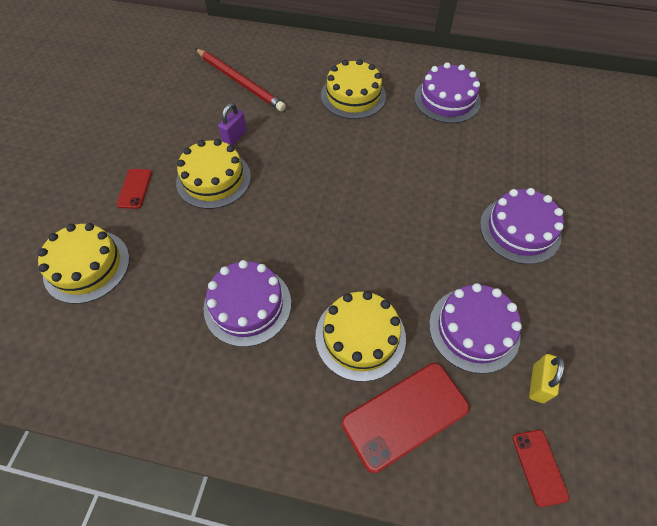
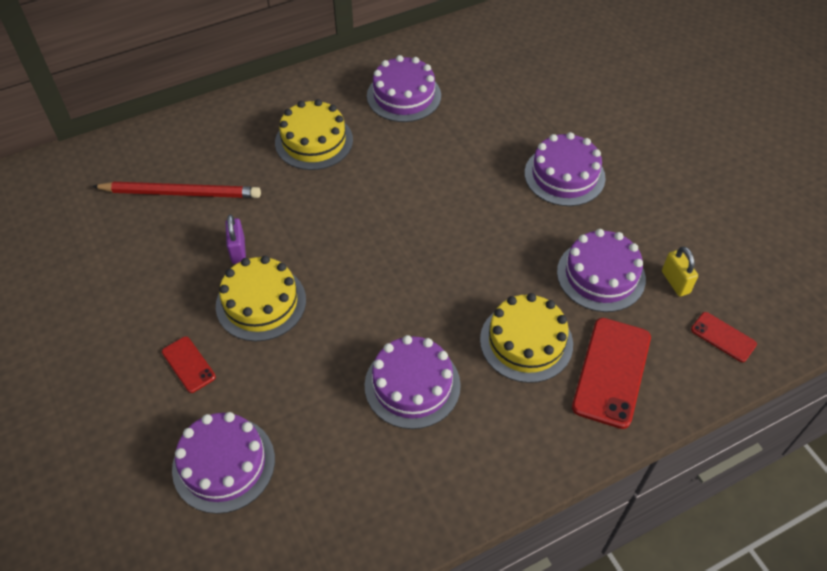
camera: 40 degrees left, 5 degrees down
yellow cake [38,223,130,304] -> purple cake [172,412,275,514]

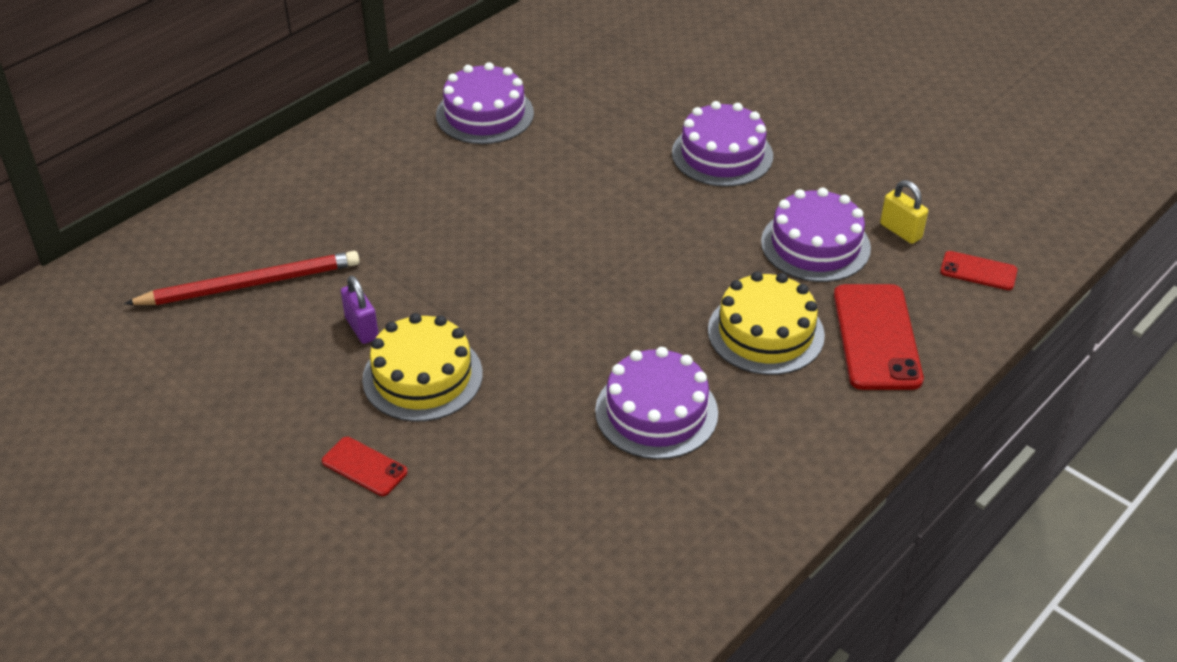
camera: 20 degrees left, 10 degrees down
purple cake [172,412,275,514] -> none
yellow cake [275,99,353,170] -> none

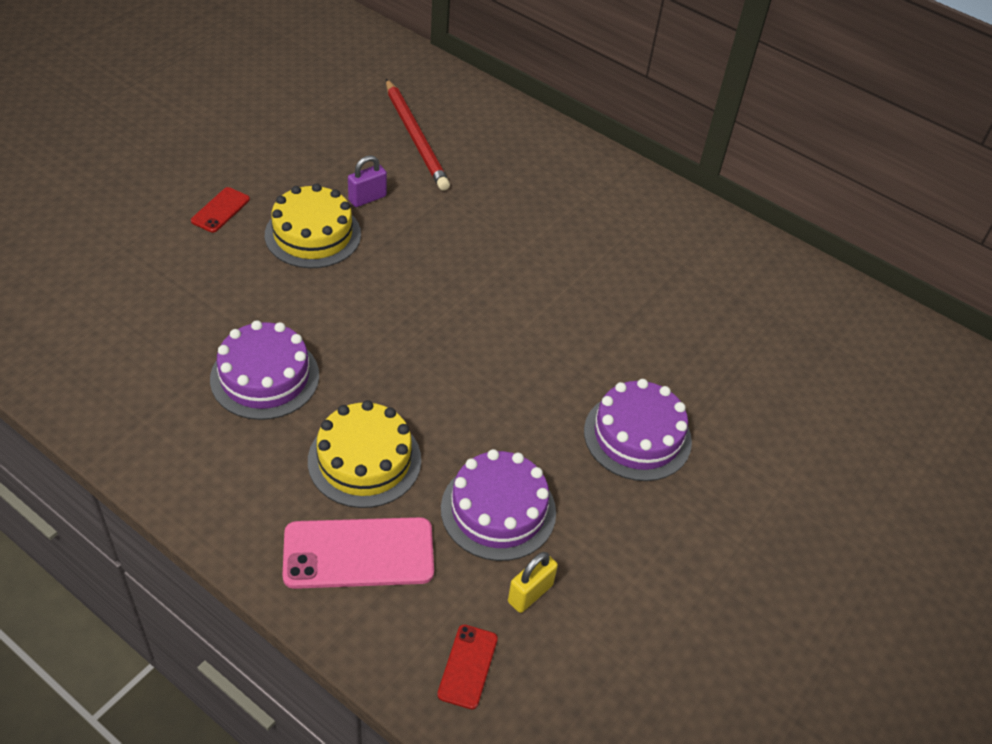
camera: 80 degrees right, 5 degrees up
purple cake [436,62,534,144] -> none
red phone [834,284,924,390] -> pink phone [282,517,434,589]

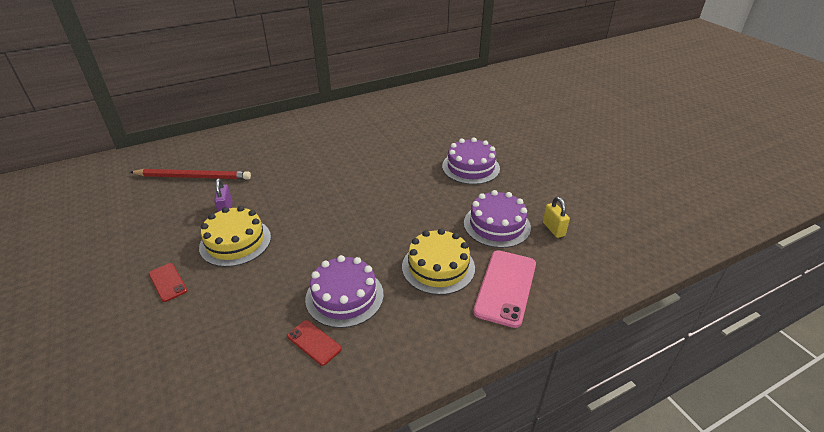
camera: 60 degrees left, 10 degrees down
red phone [437,625,498,709] -> red phone moved to [287,320,342,366]

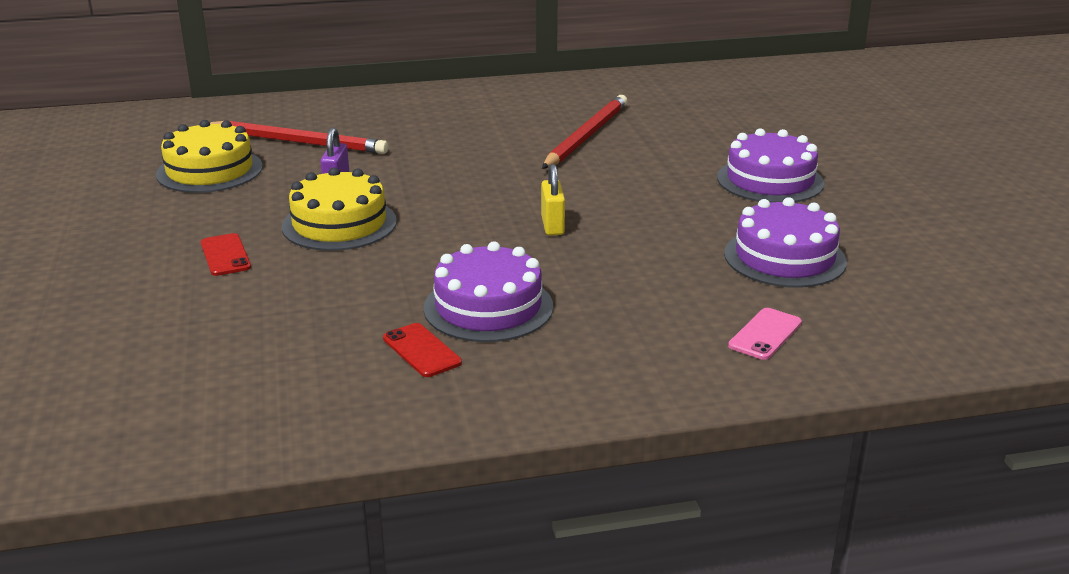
camera: 15 degrees right, 10 degrees down
yellow cake [402,228,475,295] -> yellow cake moved to [156,120,263,193]
pink phone [473,250,536,328] -> pink phone [728,308,802,360], size x0.53
yellow padlock [543,197,570,238] -> yellow padlock moved to [541,164,565,235]
none -> red pencil [542,95,627,169]

